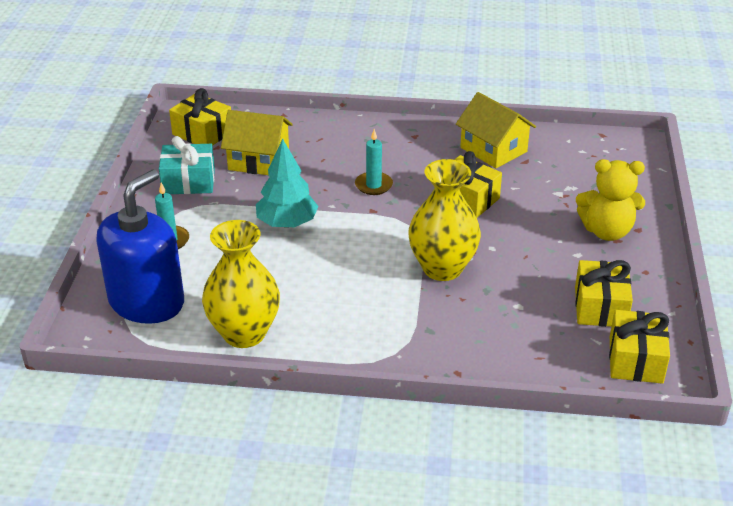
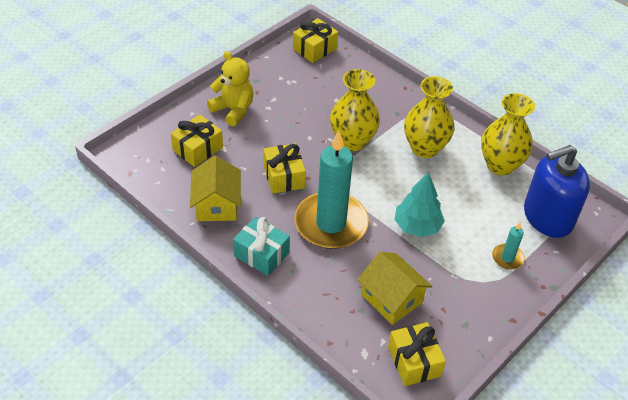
camera: 145 degrees left, 10 degrees up
turquoise gift [159,136,215,194] -> turquoise gift moved to [233,217,290,276]
turquoise candle [355,129,393,195] -> turquoise candle [294,130,369,249], size x2.34
yellow gift [575,260,633,327] -> yellow gift moved to [171,115,223,167]
none -> yellow vase [404,76,454,158]

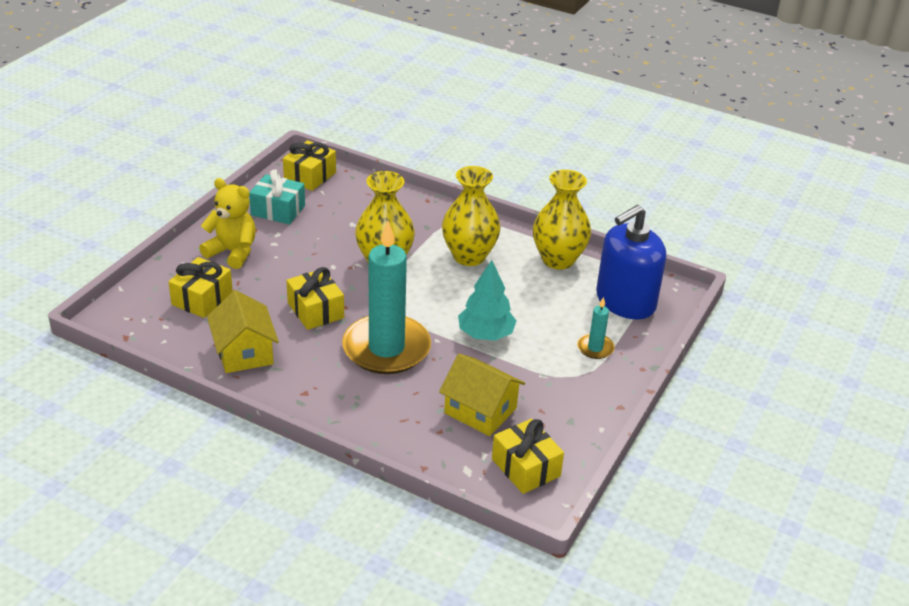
camera: 15 degrees left, 10 degrees down
turquoise gift [233,217,290,276] -> turquoise gift moved to [249,169,305,225]

